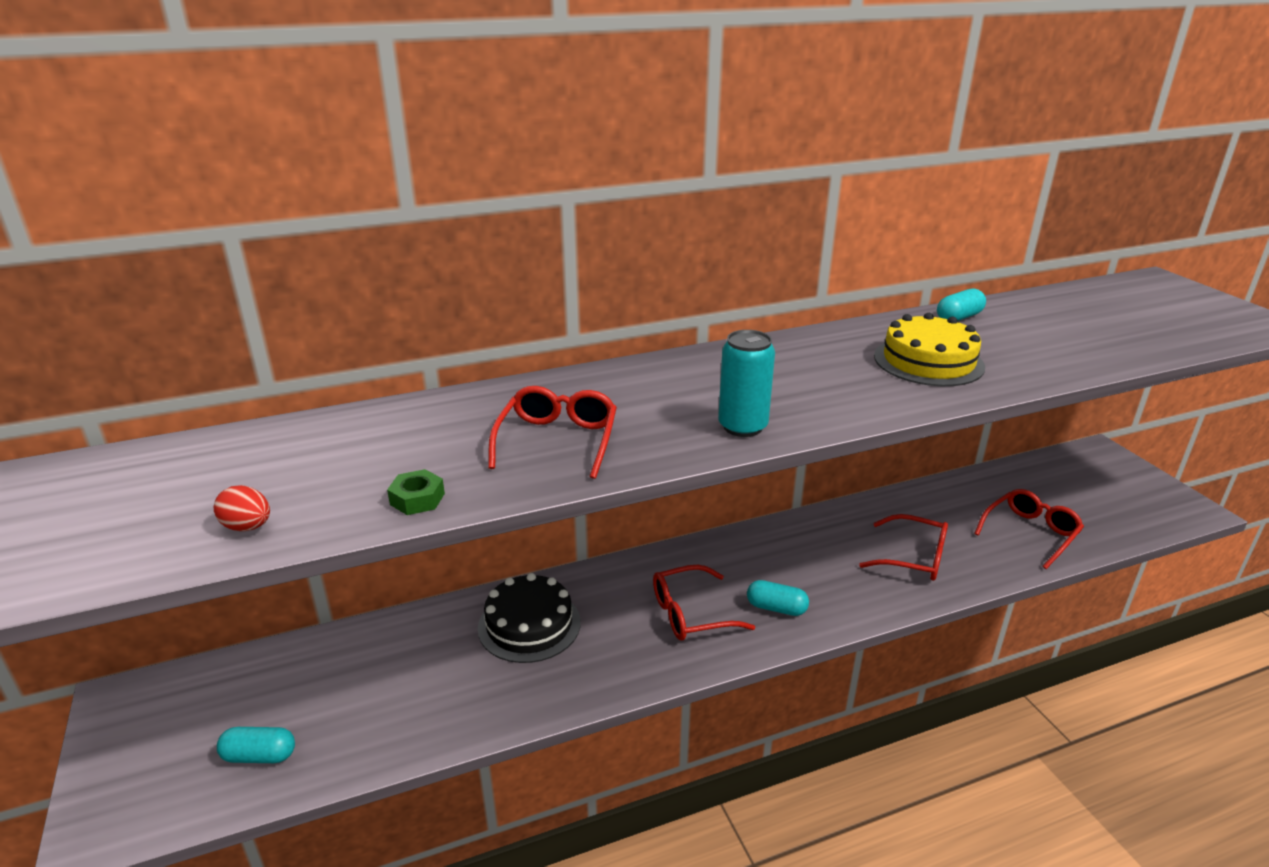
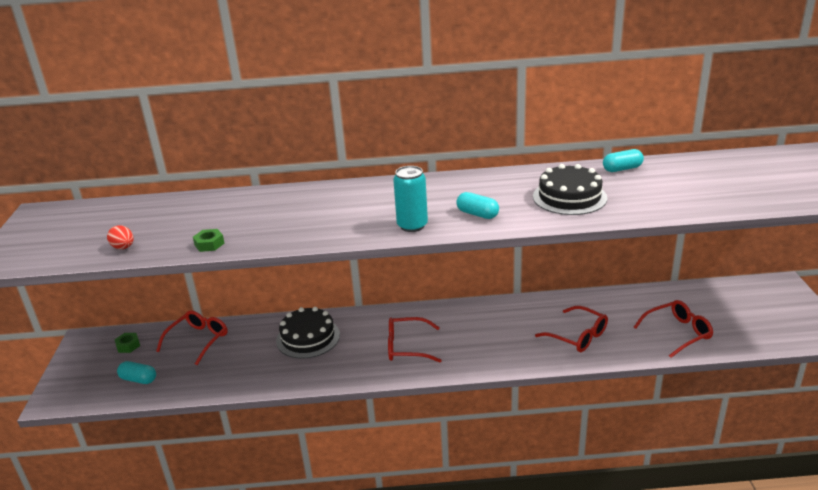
camera: 20 degrees right, 0 degrees up
red glasses [488,386,617,479] -> red glasses moved to [156,311,228,365]
turquoise capsule [747,580,809,616] -> turquoise capsule moved to [456,192,499,219]
yellow cake [874,313,985,386] -> black cake [533,164,607,215]
none -> green nut [114,333,140,353]

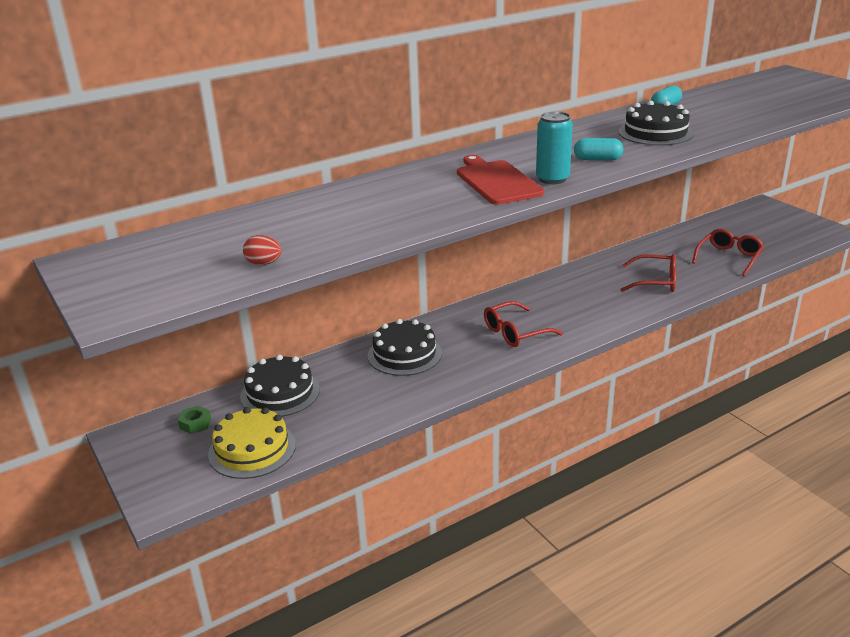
camera: 30 degrees left, 0 degrees up
turquoise capsule [117,361,156,384] -> yellow cake [208,407,296,479]
red glasses [156,311,228,365] -> black cake [240,355,320,417]
green nut [193,229,225,252] -> none
none -> red cutting board [457,155,544,205]

